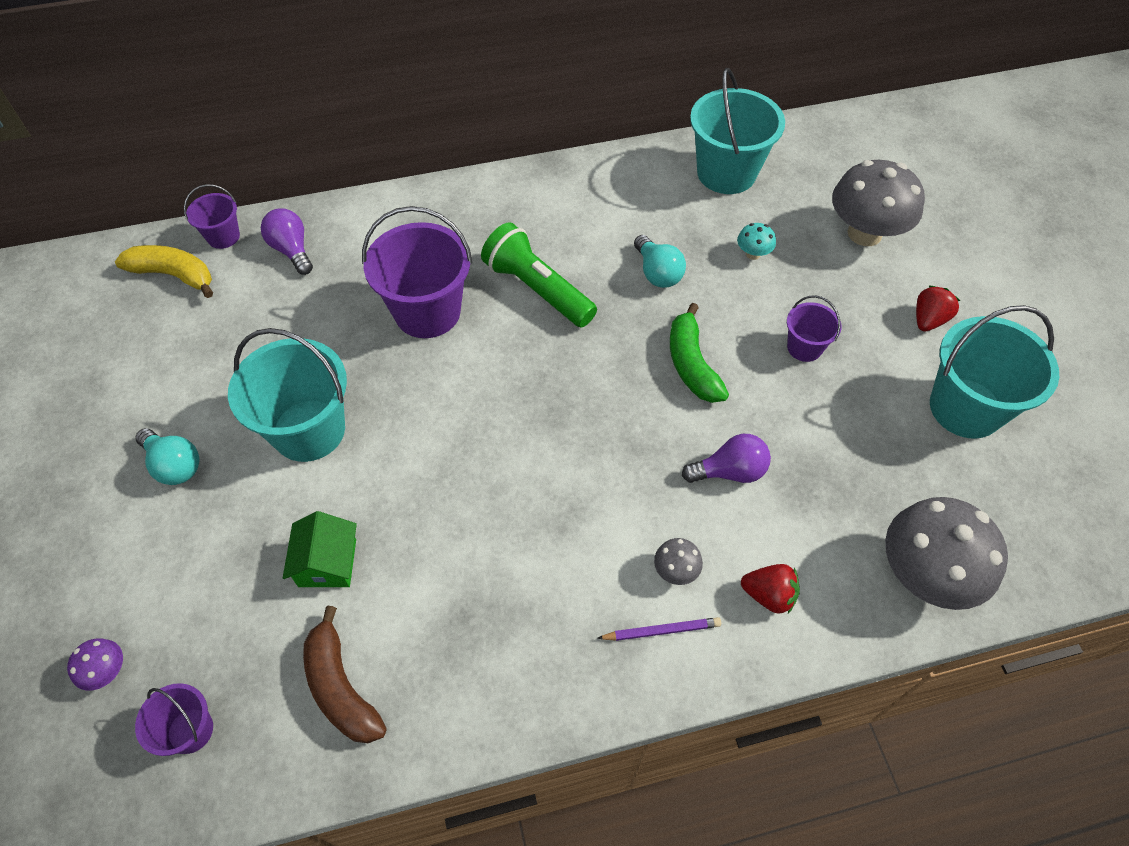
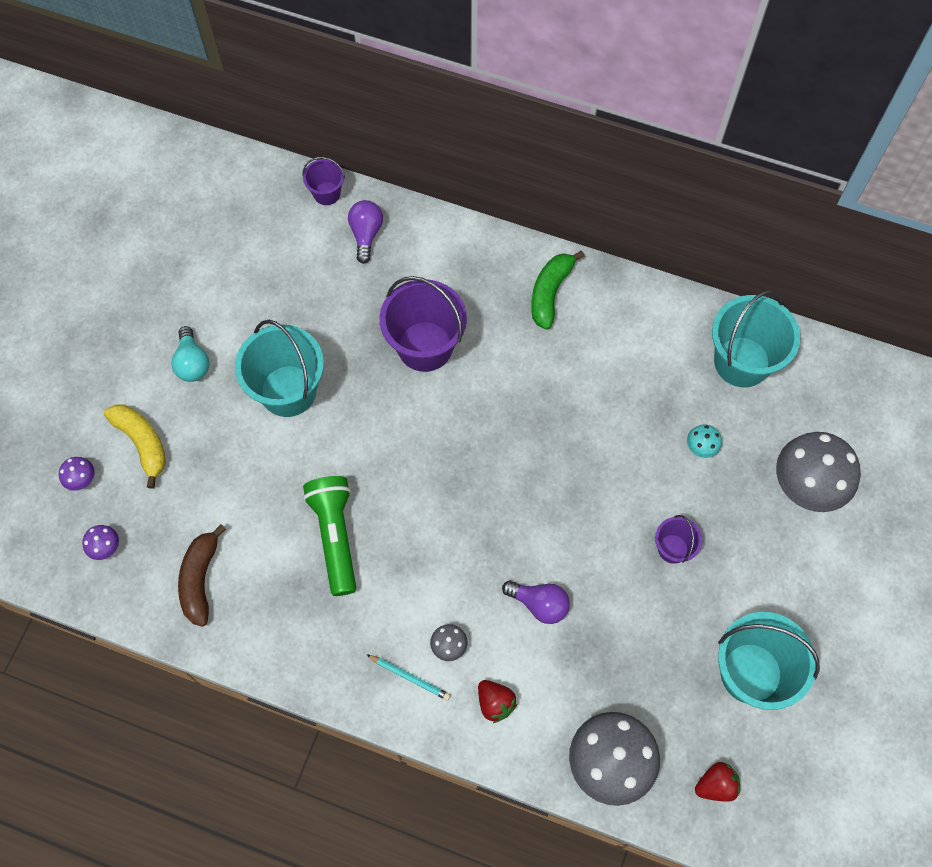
camera: 35 degrees right, 10 degrees up
yellow banana [115,245,213,298] -> yellow banana moved to [104,404,166,489]
purple bucket [135,683,213,756] -> purple mushroom [82,525,119,560]
green house [283,511,357,587] -> none
green flashlight [481,222,597,327] -> green flashlight moved to [303,476,356,596]
purple pencil [597,617,721,641] -> turquoise pencil [366,654,451,701]
turquoise light bulb [634,235,686,288] -> none
green banana [670,303,729,403] -> green banana moved to [531,251,584,330]
red strawberry [916,286,960,331] -> red strawberry moved to [695,762,740,802]

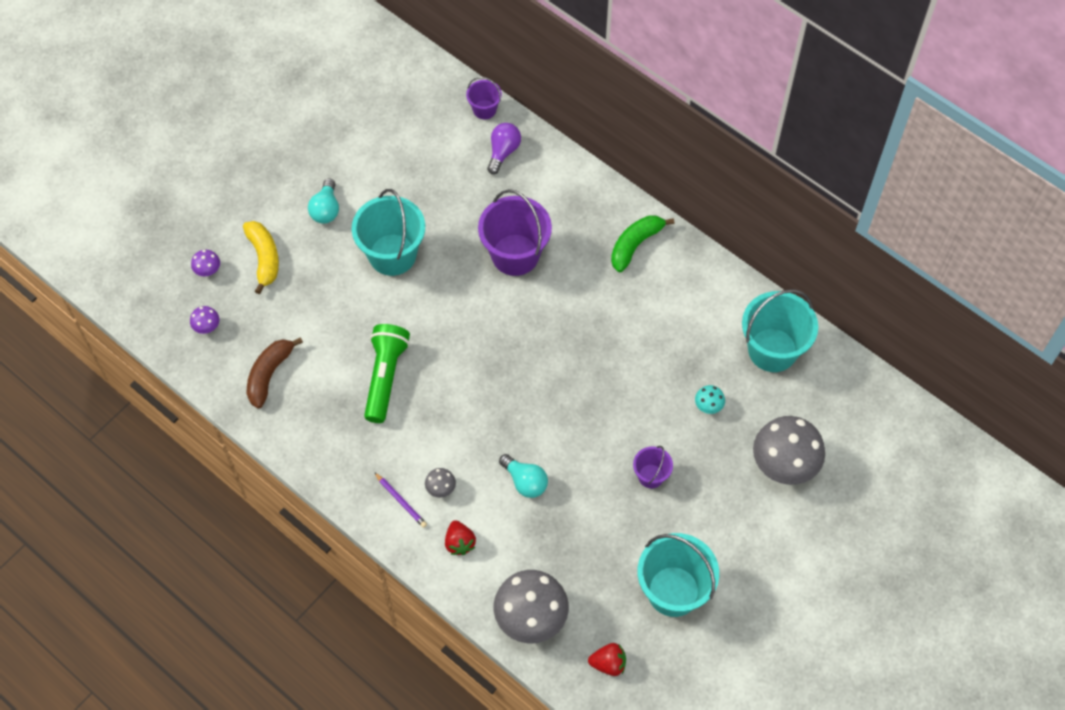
camera: 20 degrees right, 5 degrees down
turquoise pencil [366,654,451,701] -> purple pencil [374,472,427,528]
purple light bulb [502,581,570,624] -> turquoise light bulb [499,454,548,498]

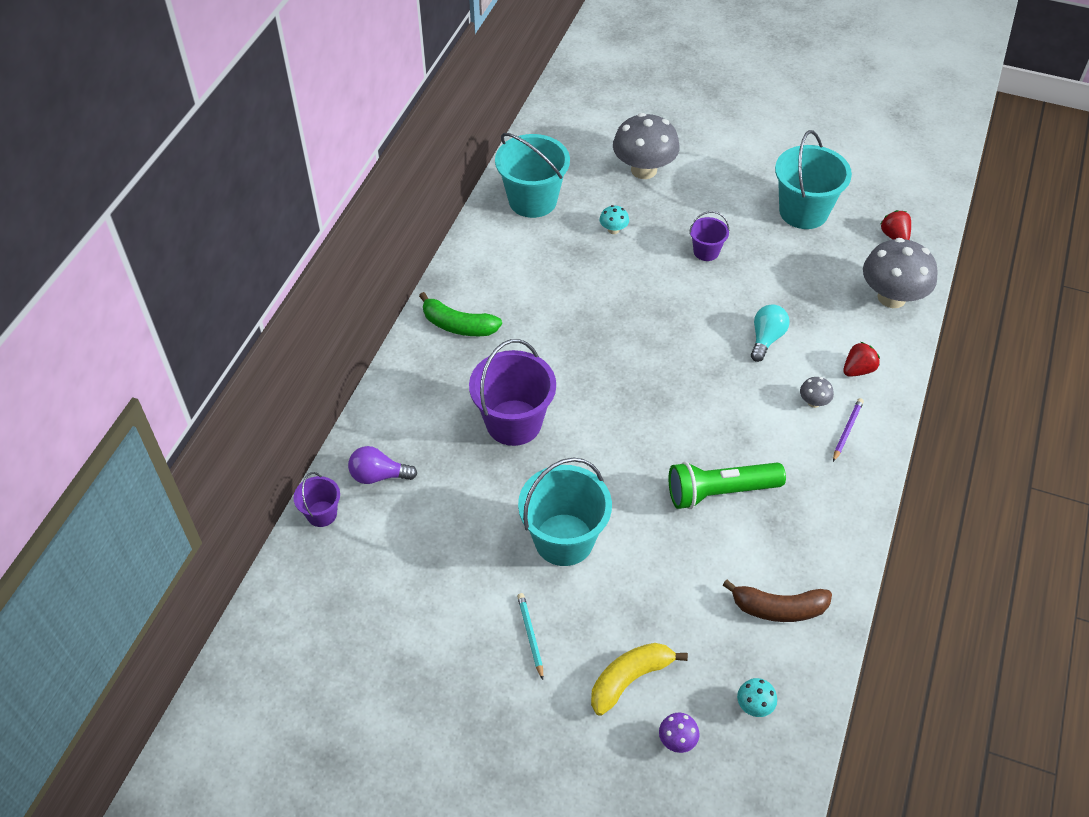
camera: 110 degrees left, 10 degrees down
purple mushroom [190,306,219,334] -> turquoise mushroom [737,678,777,717]
turquoise light bulb [308,178,339,224] -> turquoise pencil [517,593,543,680]

